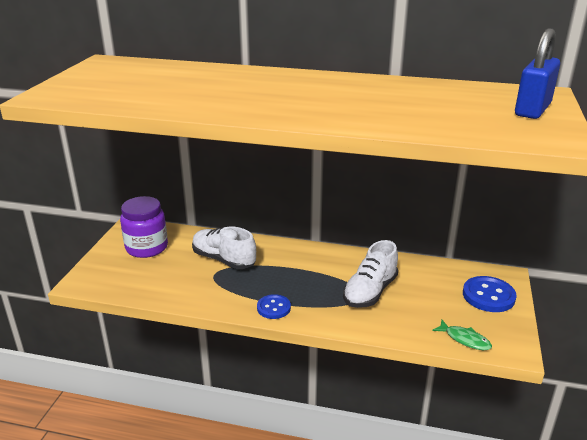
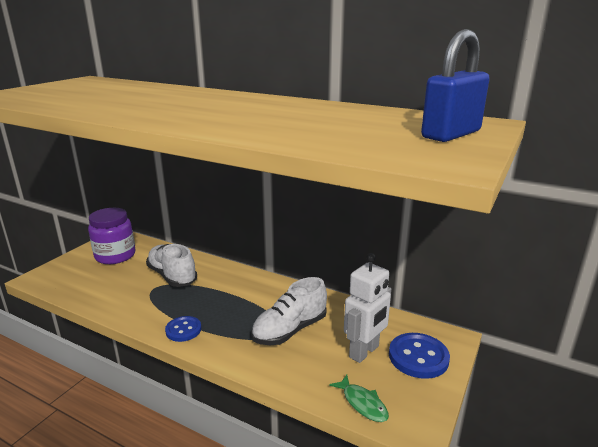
camera: 15 degrees right, 5 degrees down
none -> white robot [344,253,391,363]

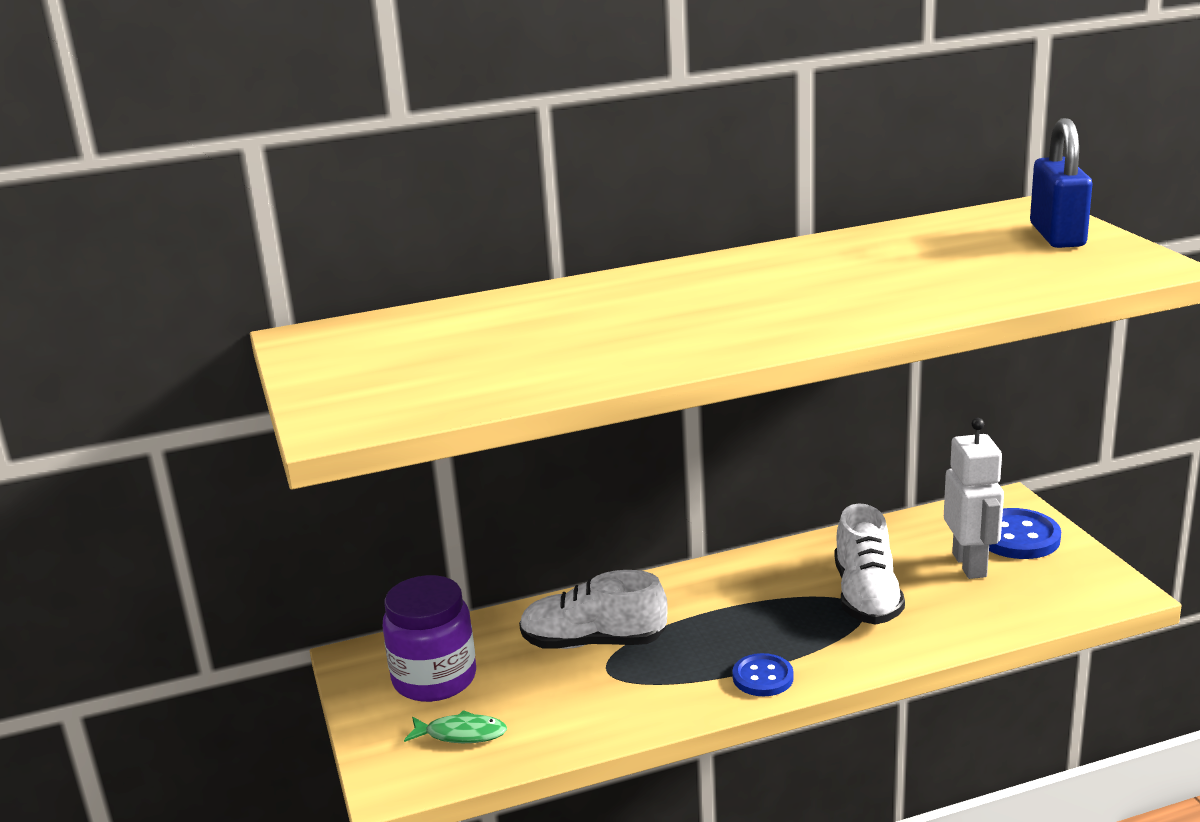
camera: 45 degrees left, 0 degrees up
green fish [329,375,389,422] -> green fish moved to [404,710,507,743]

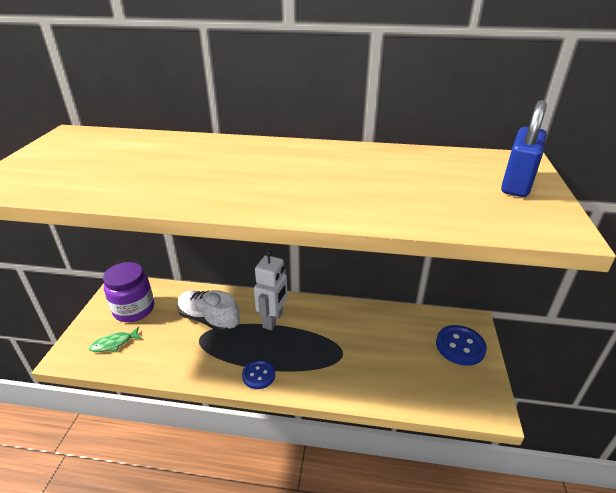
camera: 25 degrees right, 10 degrees up
green fish [404,710,507,743] -> green fish turned 120 degrees clockwise [89,327,142,352]
white shoe [835,504,905,625] -> none
white robot [944,418,1004,579] -> white robot moved to [254,250,288,330]

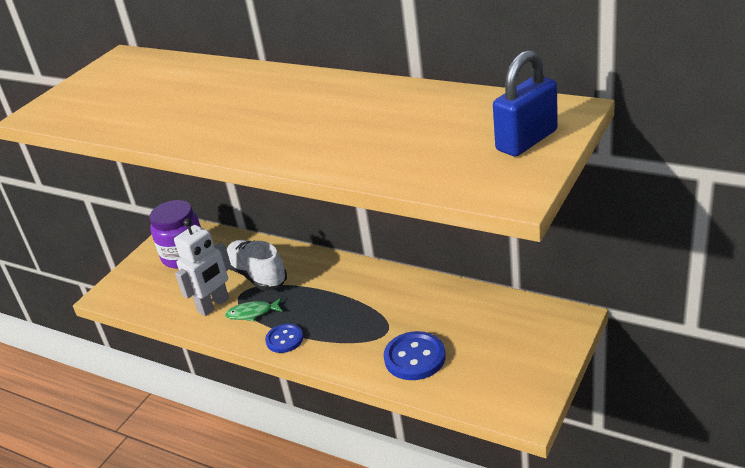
camera: 25 degrees right, 0 degrees up
green fish [89,327,142,352] -> green fish moved to [225,298,283,321]
white robot [254,250,288,330] -> white robot moved to [174,218,231,316]
blue button [436,325,487,366] -> blue button moved to [384,331,446,380]

